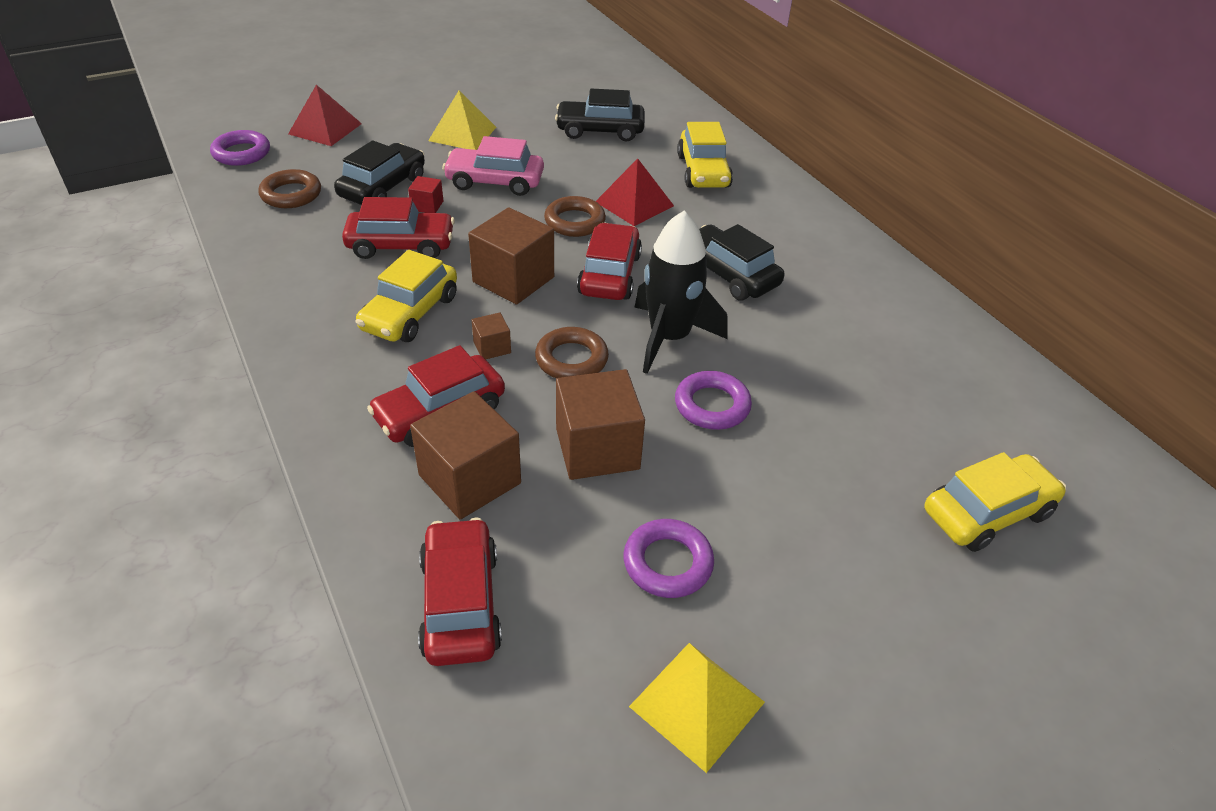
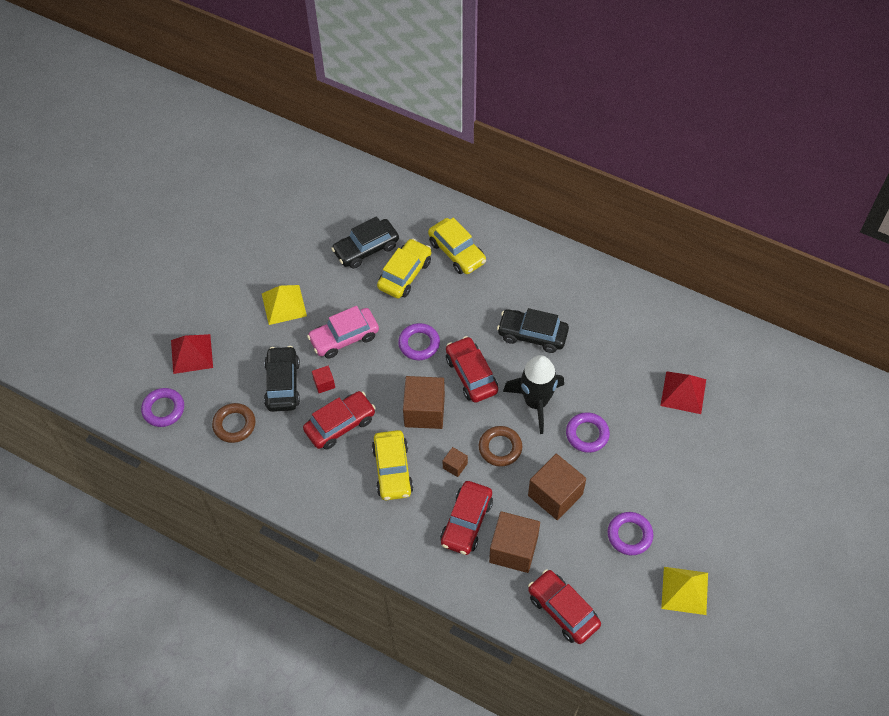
camera: 30 degrees left, 15 degrees up
brown ring [544,196,606,237] -> purple ring [398,323,440,360]
red pyramid [596,159,674,226] -> red pyramid moved to [660,371,706,414]
yellow car [924,452,1066,552] -> yellow car moved to [377,239,431,298]

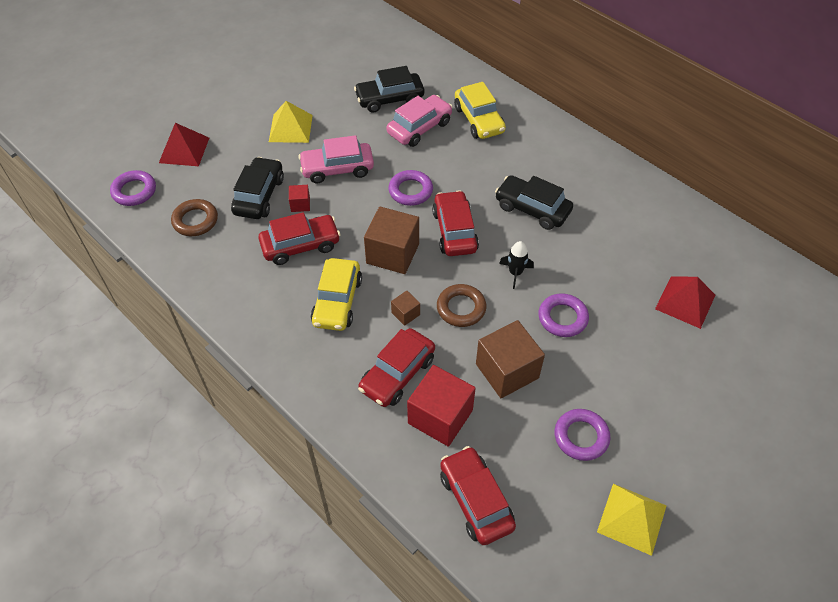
camera: 15 degrees right, 5 degrees down
yellow car [377,239,431,298] -> pink car [386,95,453,147]
brown cube [489,511,540,573] -> red cube [407,365,476,447]
black rocket [503,355,564,434] -> black rocket [499,241,534,289], size x0.50

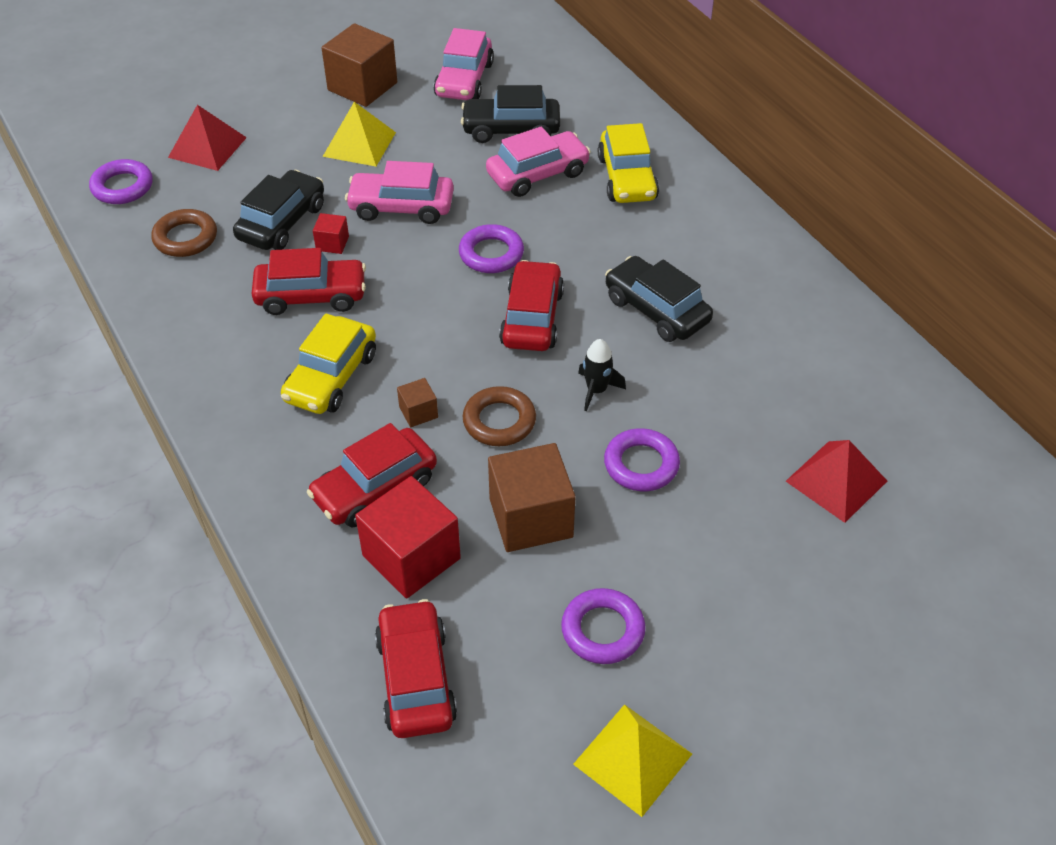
camera: 15 degrees right, 5 degrees down
brown cube [364,207,419,274] -> brown cube moved to [321,23,397,107]
none -> pink car [434,28,494,100]

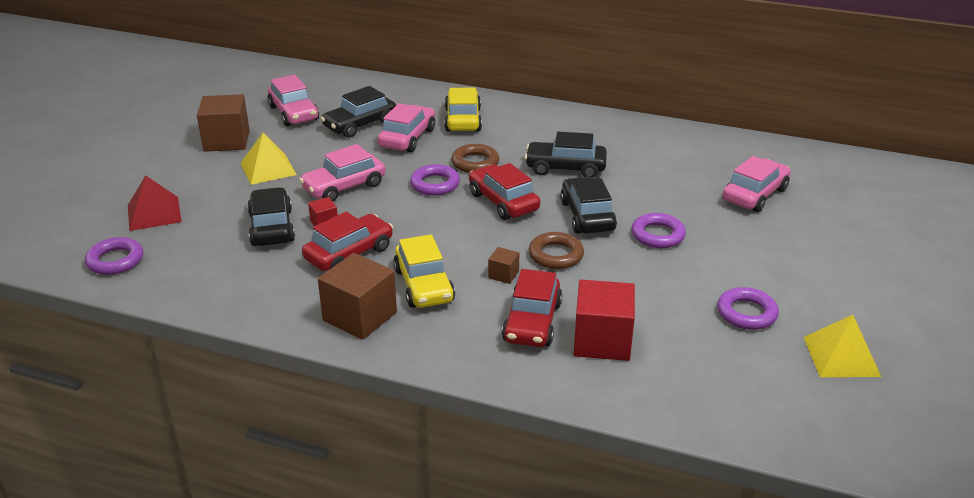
camera: 40 degrees left, 15 degrees down
brown ring [151,209,217,257] -> brown ring moved to [451,144,499,173]
red car [375,599,457,738] -> none
brown cube [488,443,575,552] -> brown cube moved to [318,253,397,340]
black rocket [578,339,626,411] -> black car [560,177,617,234]
yellow car [598,123,659,203] -> yellow car turned 135 degrees counterclockwise [444,87,482,132]
red pyramid [786,440,887,523] -> pink car [723,156,791,212]

